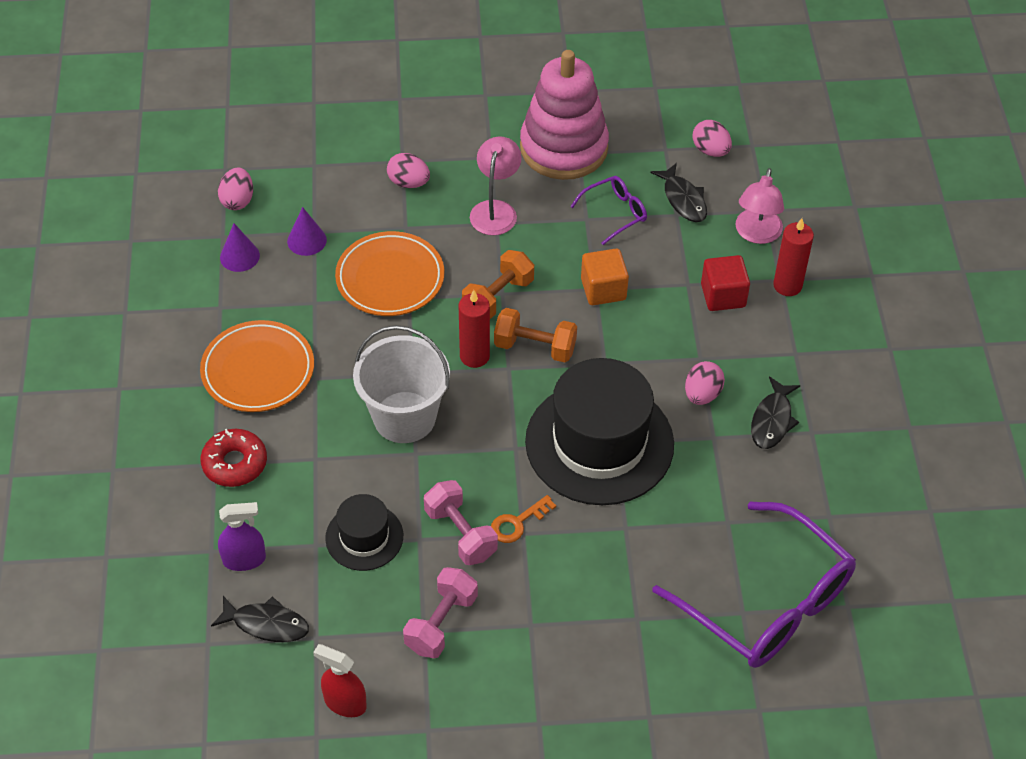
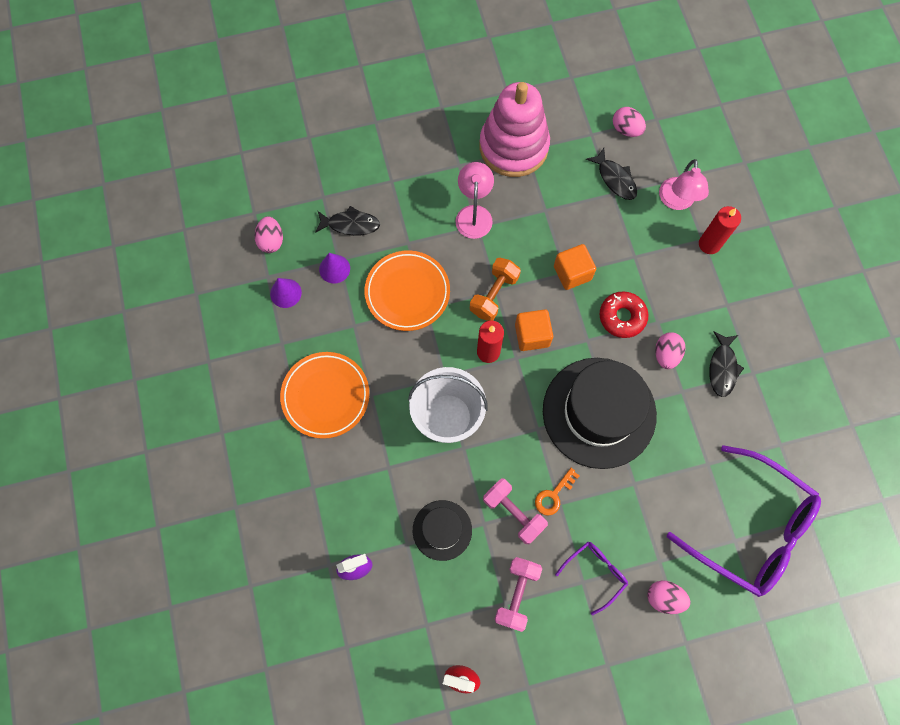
camera: 10 degrees left, 20 degrees up
red donut [200,429,267,487] -> red donut moved to [599,291,649,338]
black fish [211,596,309,642] -> black fish moved to [315,206,380,236]
pink egg [387,153,430,188] -> pink egg moved to [647,580,691,614]
orange dumbbell [494,308,577,362] -> orange cube [515,309,553,351]
purple glasses [570,176,647,245] -> purple glasses moved to [555,542,628,615]
red cube [701,255,750,311] -> none

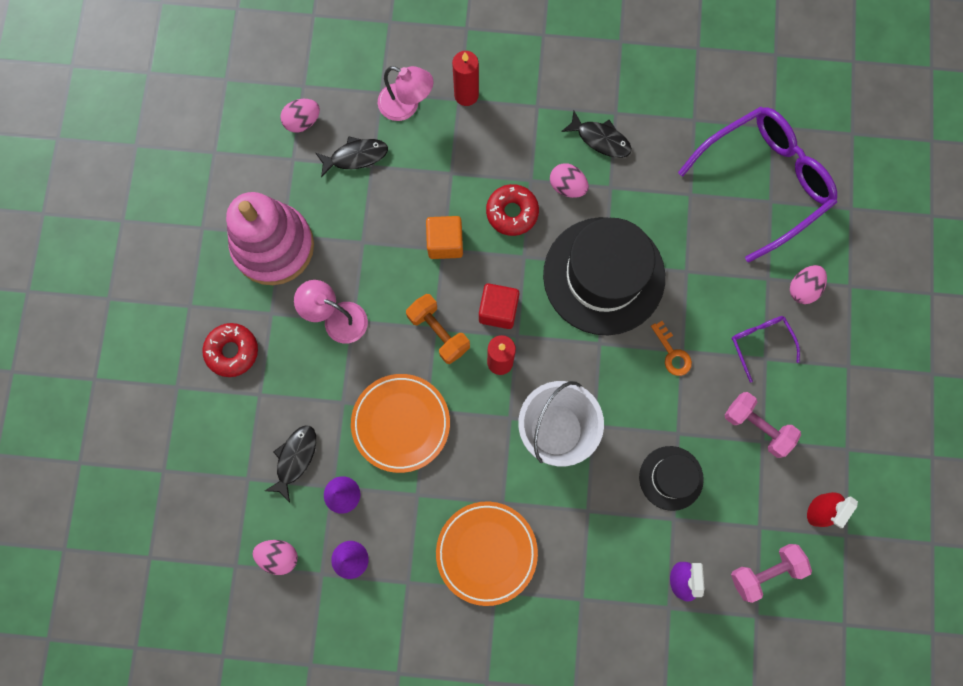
camera: 70 degrees left, 5 degrees up
pink dumbbell [483,478,548,544] -> pink dumbbell moved to [731,544,812,603]
orange cube [515,309,553,351] -> red cube [479,283,520,329]
none -> red donut [202,323,258,377]

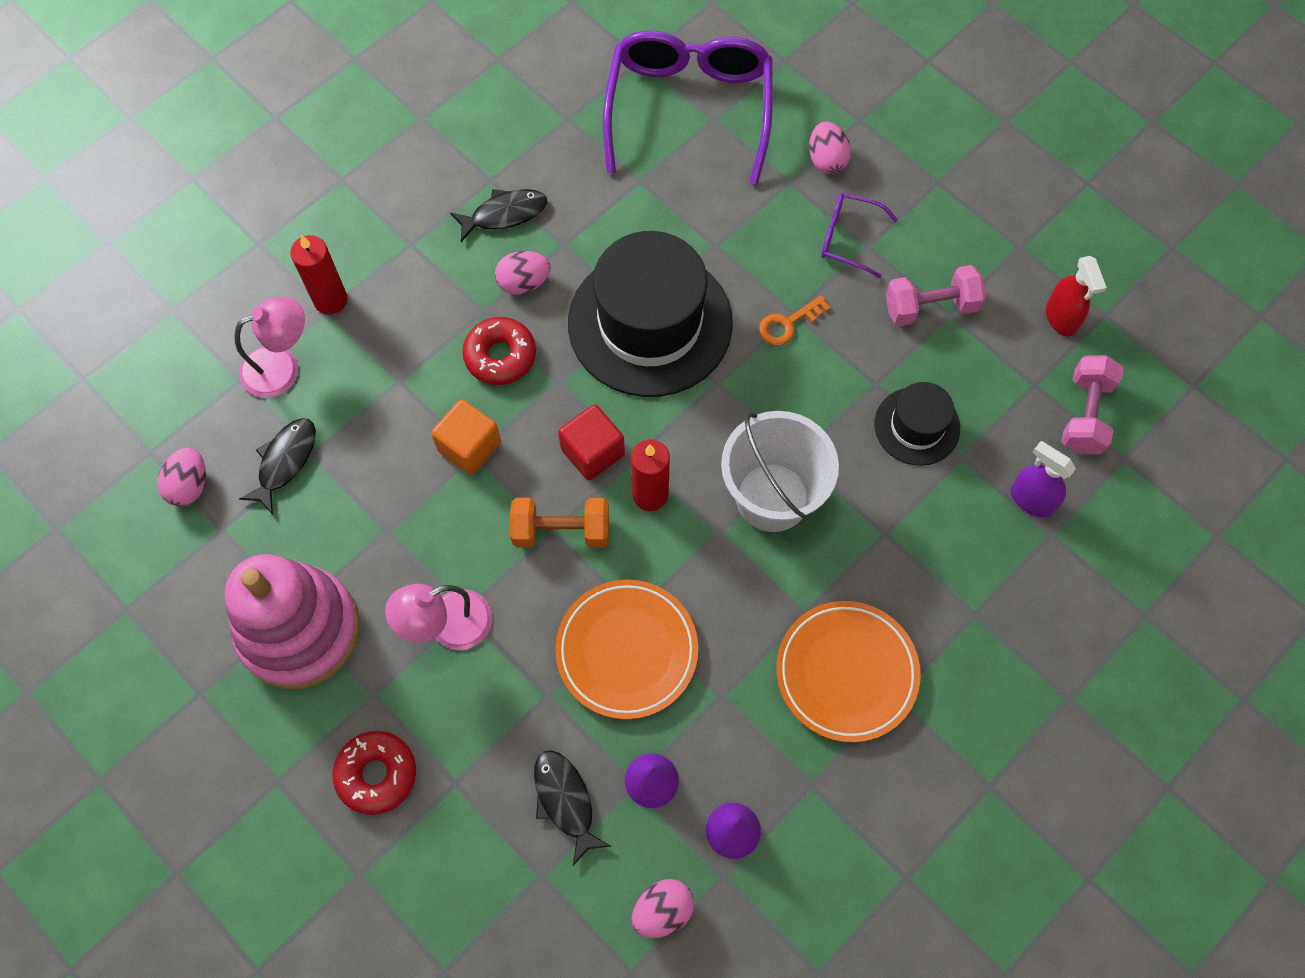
camera: 50 degrees left, 10 degrees down
orange key [651,321,692,376] -> orange key turned 135 degrees clockwise [759,295,831,346]

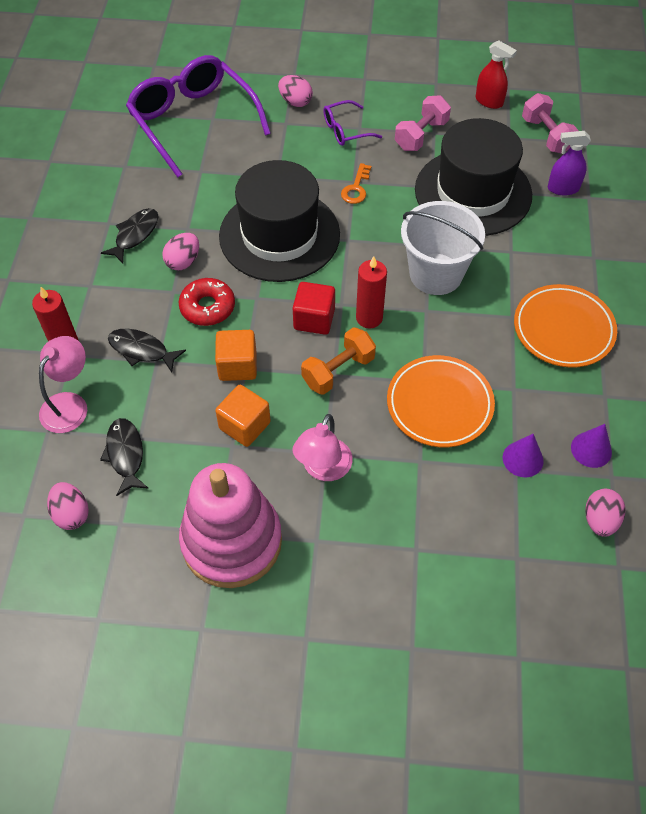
camera: 40 degrees left, 10 degrees down
red donut [333,731,416,815] -> none
black fish [534,750,611,866] -> black fish moved to [108,329,186,373]
black hat [875,382,960,466] -> black hat [415,118,532,236], size x1.98
none -> orange cube [215,385,271,447]

